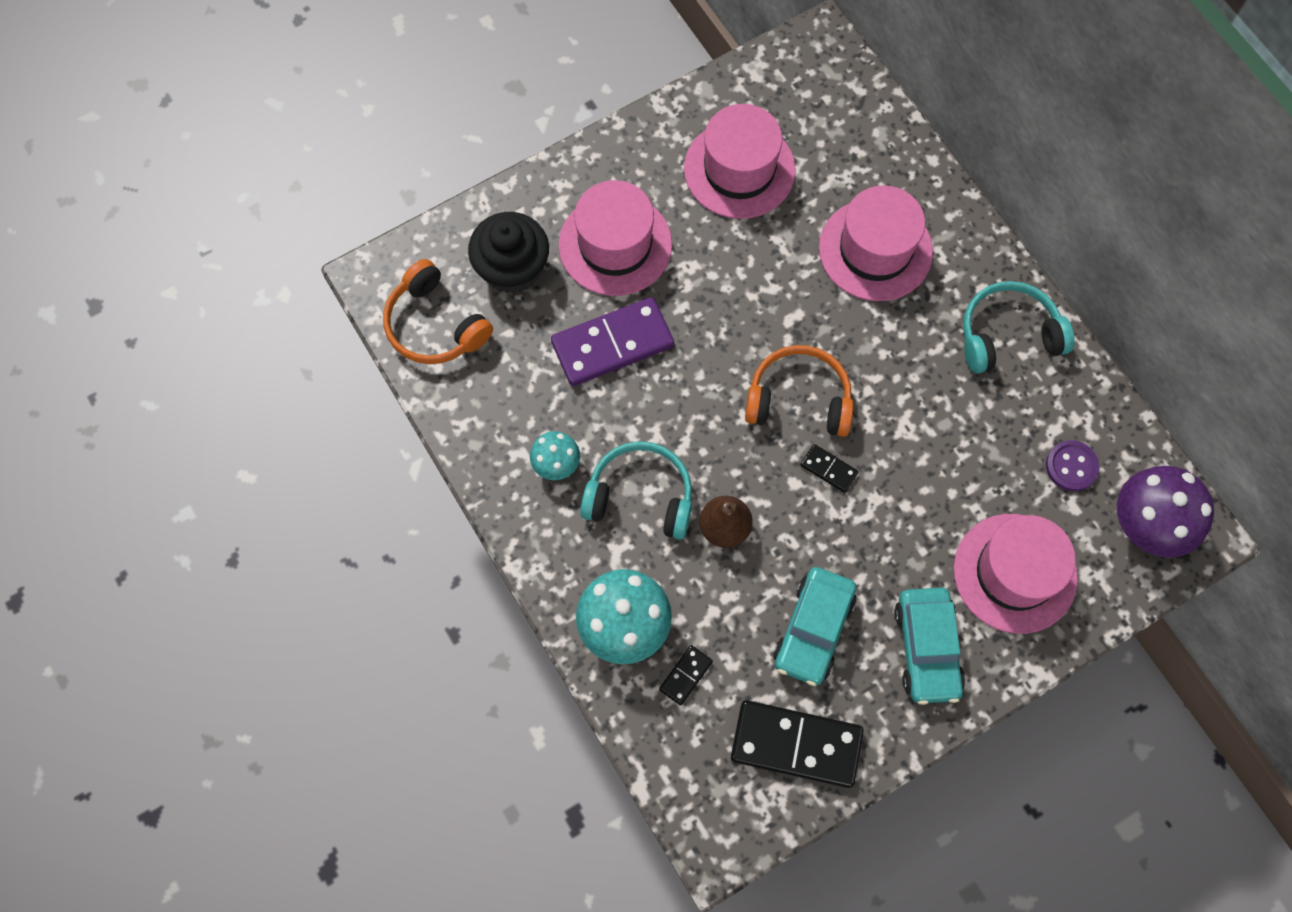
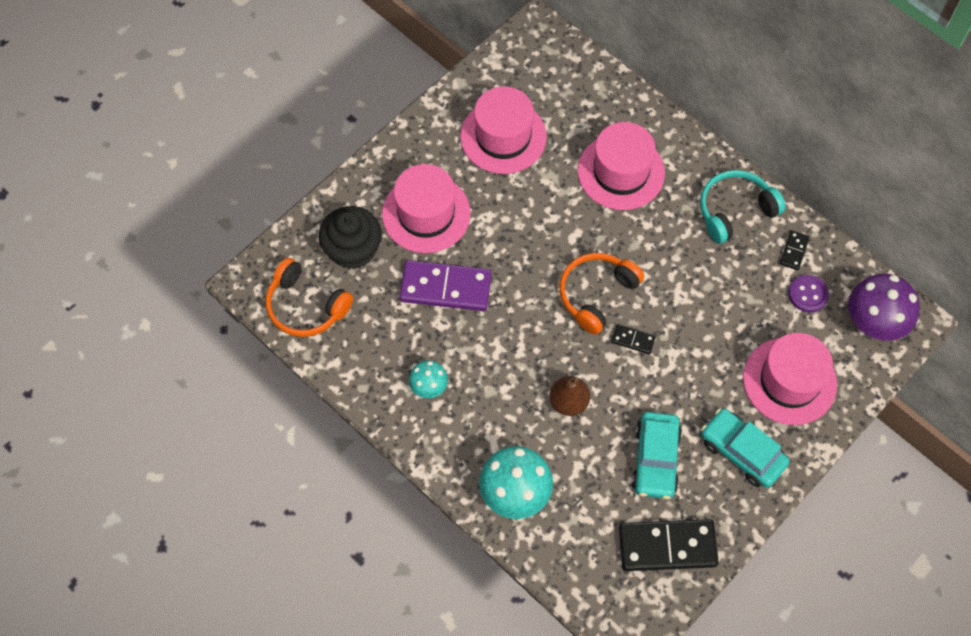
camera: 15 degrees left, 5 degrees down
purple domino [551,297,674,386] -> purple domino turned 45 degrees clockwise [399,260,492,311]
turquoise headphones [580,441,692,540] -> none
black domino [659,645,713,706] -> black domino moved to [780,230,810,270]
orange headphones [745,345,854,437] -> orange headphones turned 45 degrees counterclockwise [560,253,644,335]
turquoise car [894,588,965,705] -> turquoise car turned 150 degrees clockwise [701,408,790,488]

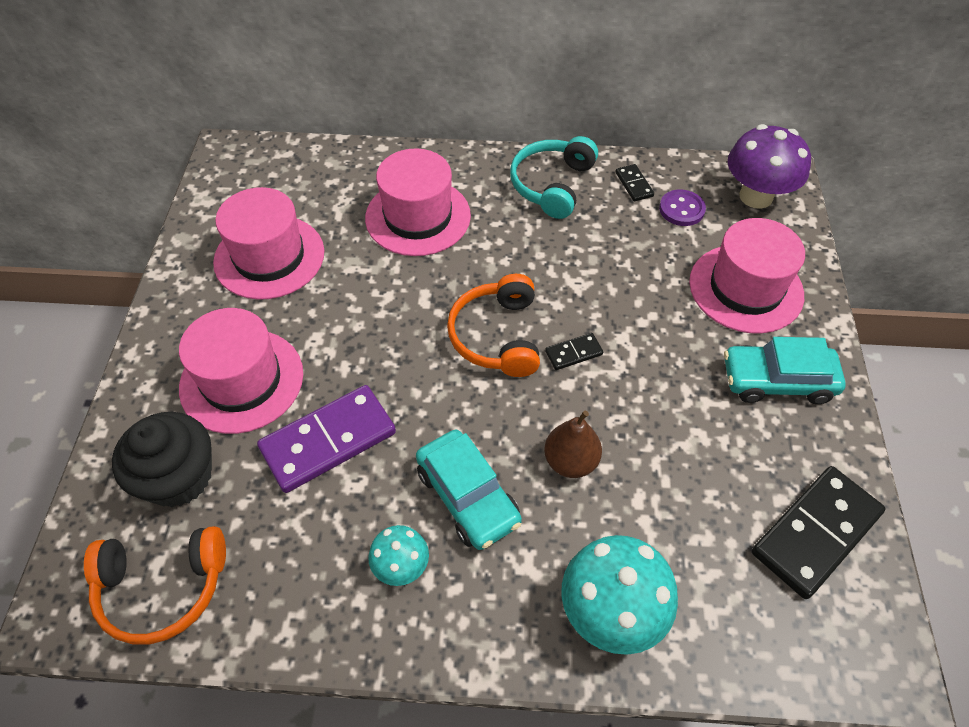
camera: 40 degrees left, 10 degrees down
turquoise car [632,412,682,499] -> turquoise car moved to [416,430,522,550]

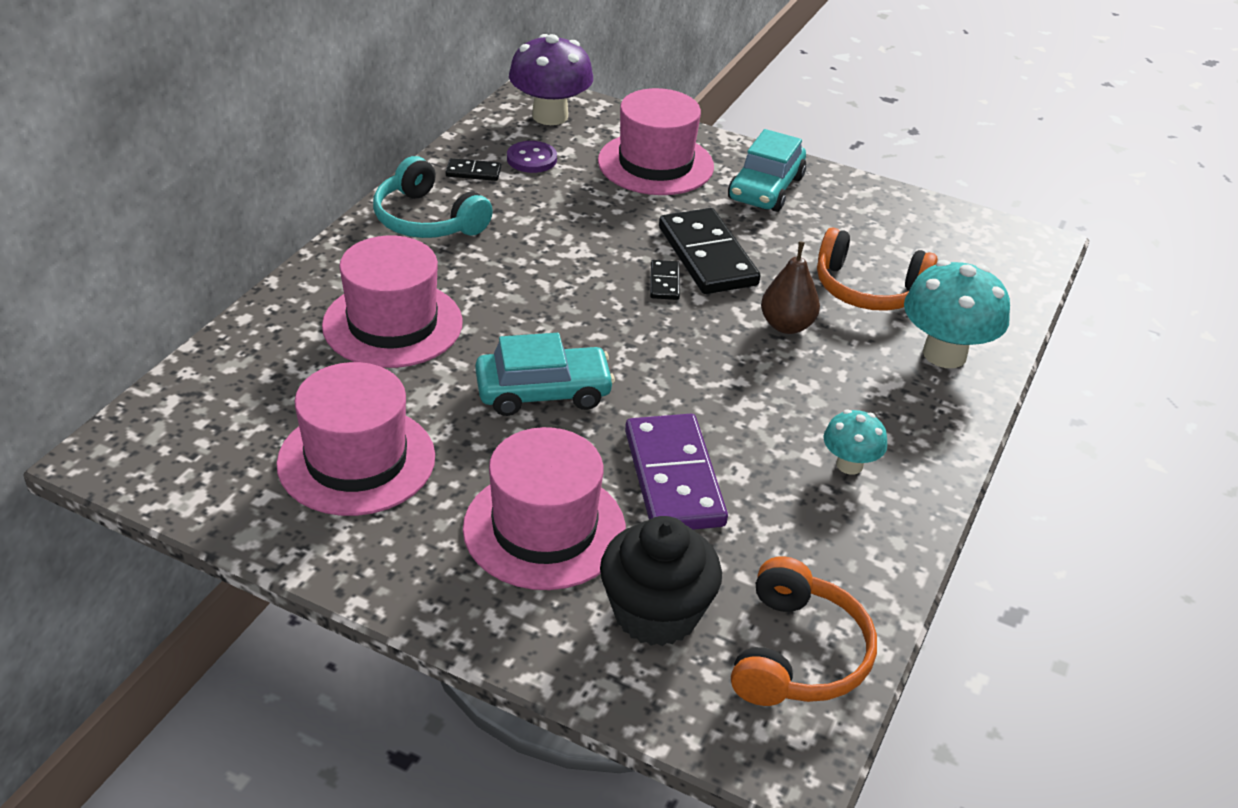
camera: 70 degrees left, 15 degrees down
turquoise car [416,430,522,550] -> turquoise car moved to [475,333,615,416]
orange headphones [447,274,540,377] -> orange headphones moved to [817,227,938,311]
black domino [752,466,886,599] -> black domino moved to [659,208,760,294]

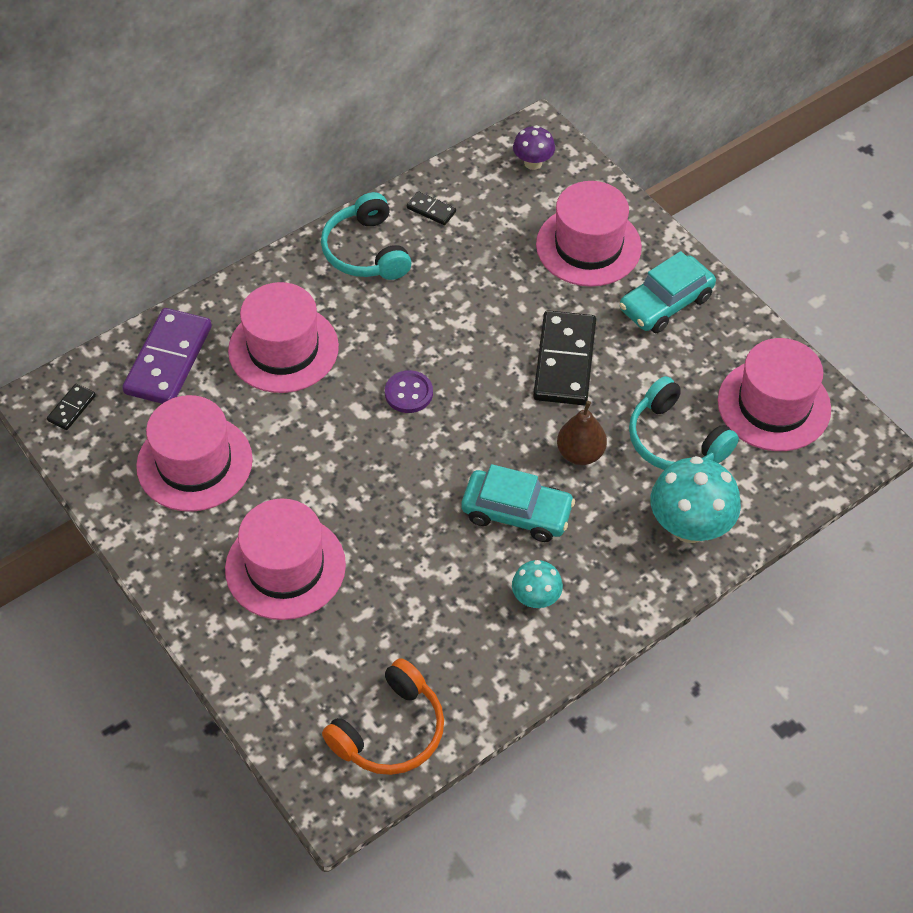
camera: 30 degrees right, 15 degrees up
turquoise car [475,333,615,416] -> turquoise car moved to [461,464,575,542]
purple button [507,141,557,173] -> purple button moved to [385,370,433,413]
purple mushroom [509,34,593,125] -> purple mushroom [513,125,555,170], size x0.56
black cupcake [600,516,722,646] -> none
purple domino [625,414,728,530] -> purple domino moved to [122,308,212,404]
black domino [650,260,680,300] -> black domino moved to [47,384,96,430]
orange headphones [817,227,938,311] -> turquoise headphones [629,376,739,470]
none -> pink hat [718,338,831,451]

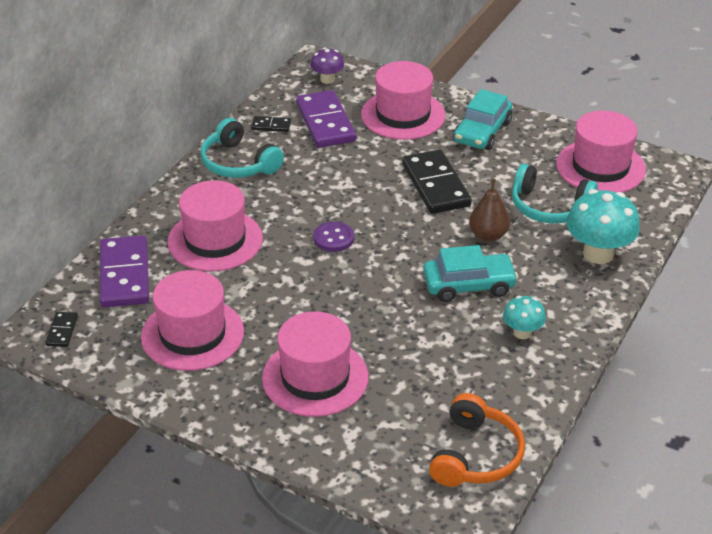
camera: 25 degrees left, 15 degrees down
none -> purple domino [296,90,356,148]

